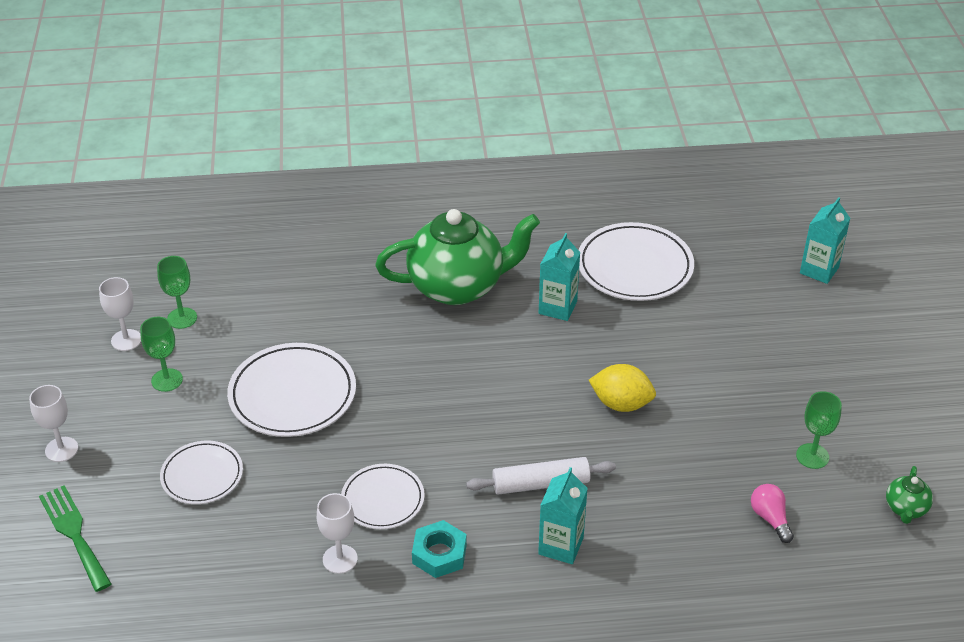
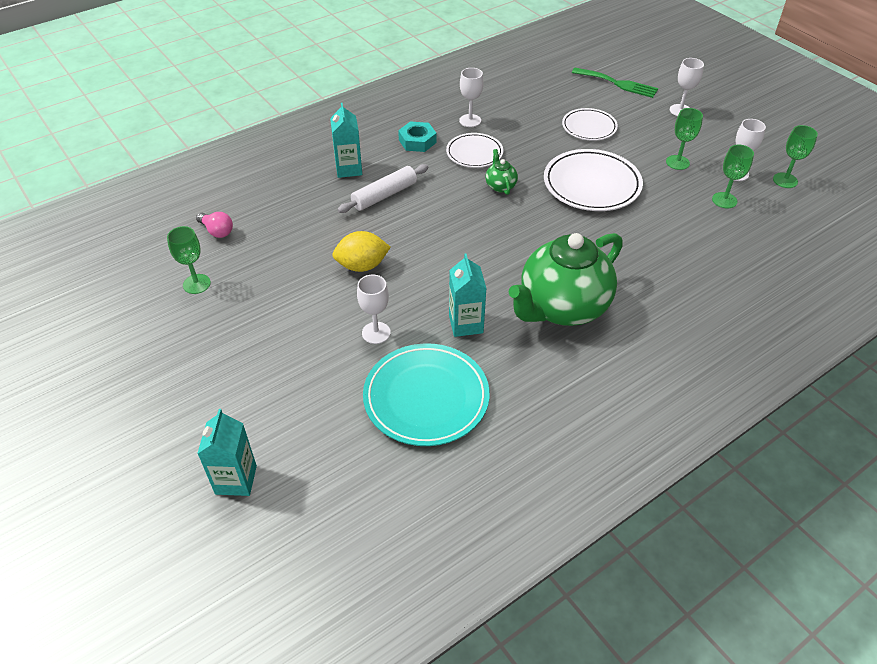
camera: 150 degrees right, 5 degrees up
white plate [579,222,694,301] -> turquoise plate [363,343,490,446]
green teapot [886,466,933,524] -> green teapot moved to [485,149,518,195]
none -> white goblet [357,275,391,344]
none -> green goblet [773,125,818,188]

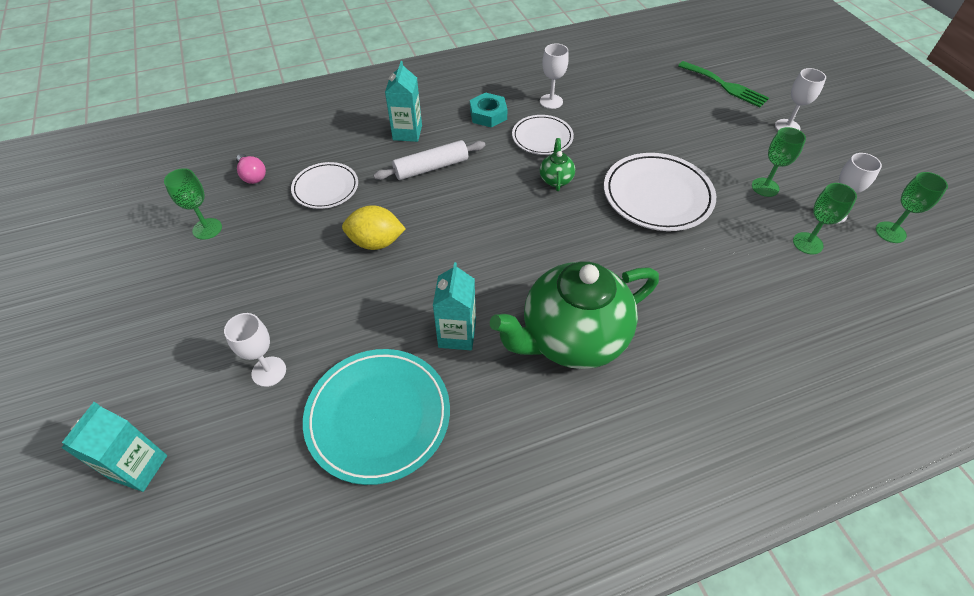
camera: 15 degrees right, 5 degrees up
white goblet [357,275,391,344] -> white goblet moved to [224,313,286,387]
white plate [562,108,618,141] -> white plate moved to [291,162,358,209]

